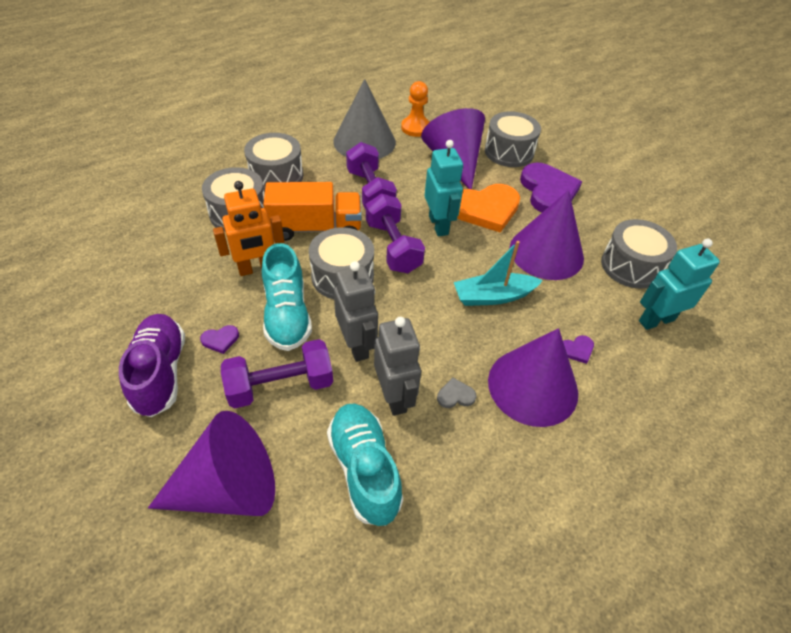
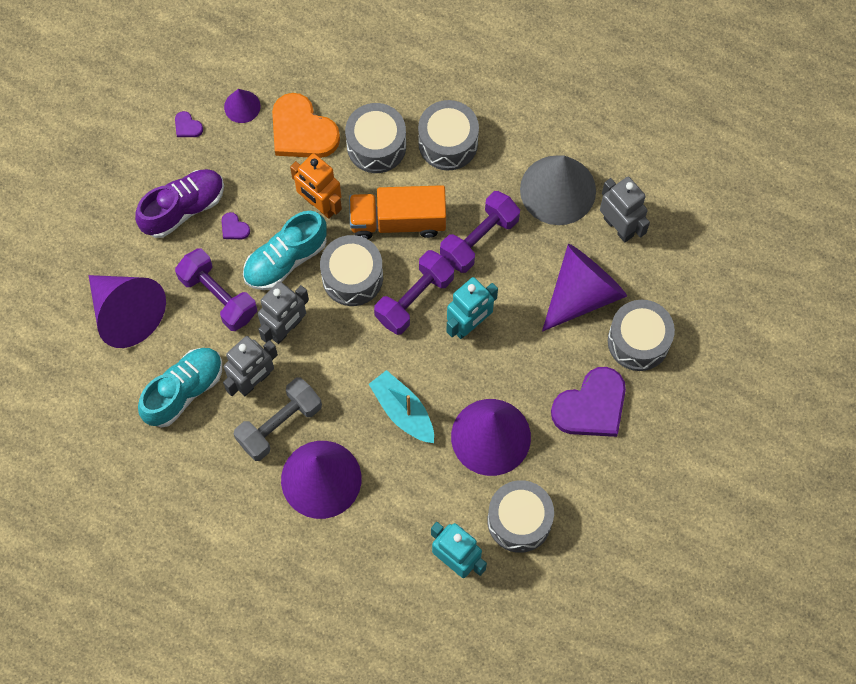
camera: 65 degrees right, 20 degrees up
orange truck [263,182,362,241] -> orange truck turned 120 degrees clockwise [349,185,446,239]
orange pawn [401,81,430,137] -> grey robot [600,177,650,242]
grey heart [437,377,476,408] -> grey dumbbell [234,378,322,461]
orange heart [457,184,520,233] -> orange heart moved to [272,93,340,158]
purple heart [563,335,594,364] -> purple heart moved to [175,111,203,137]
none -> purple cone [224,89,261,123]

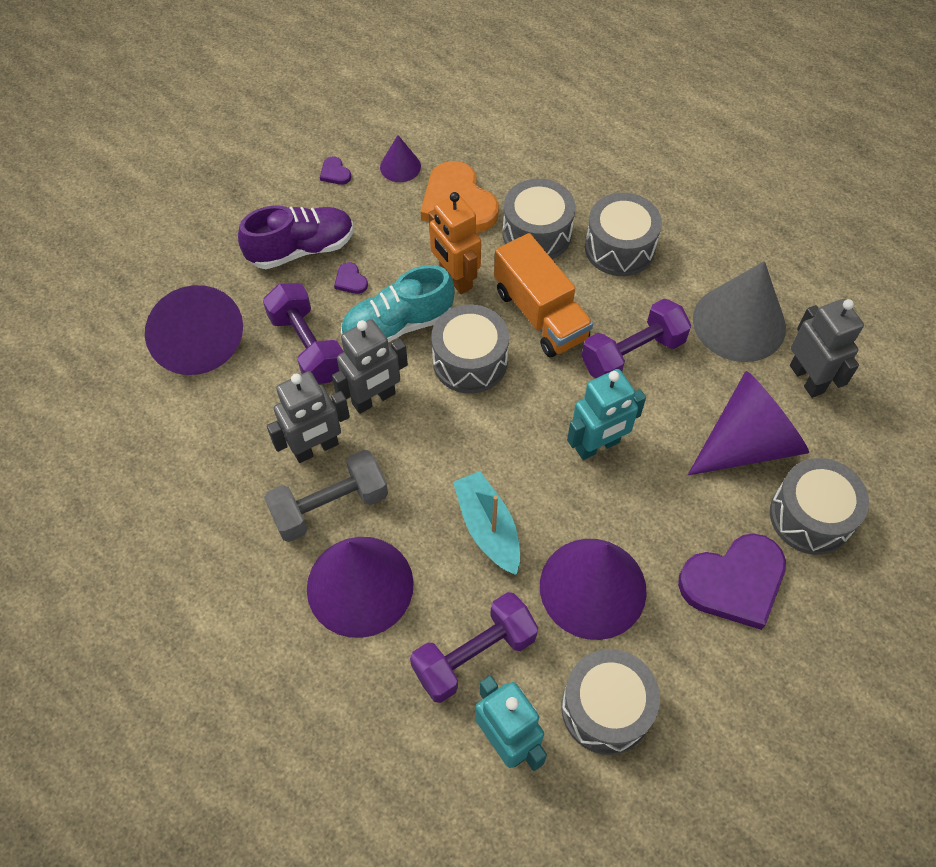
camera: 15 degrees right, 10 degrees down
turquoise shoe [138,348,222,428] -> none
orange truck [349,185,446,239] -> orange truck turned 135 degrees counterclockwise [494,233,593,357]
purple dumbbell [374,250,454,335] -> purple dumbbell moved to [410,592,538,703]

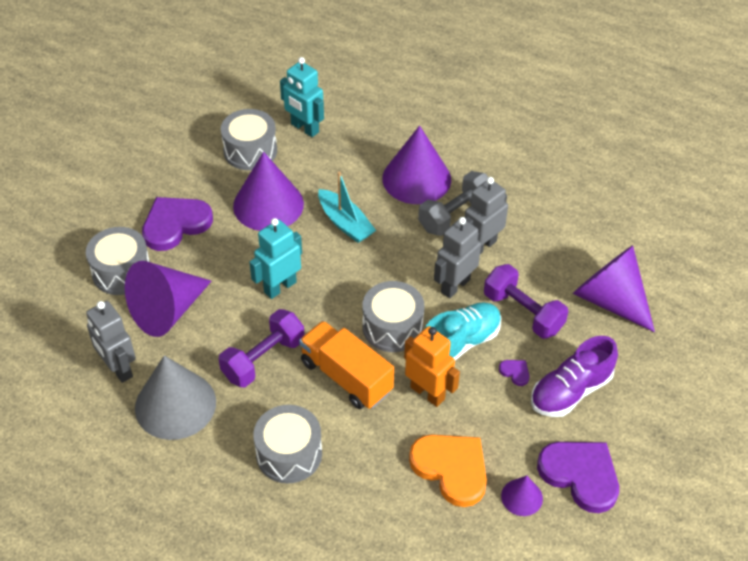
camera: 165 degrees right, 10 degrees down
purple heart [320,157,351,185] -> purple heart [537,442,619,513], size x2.43
purple dumbbell [410,592,538,703] -> none
grey drum [503,179,576,259] -> none

